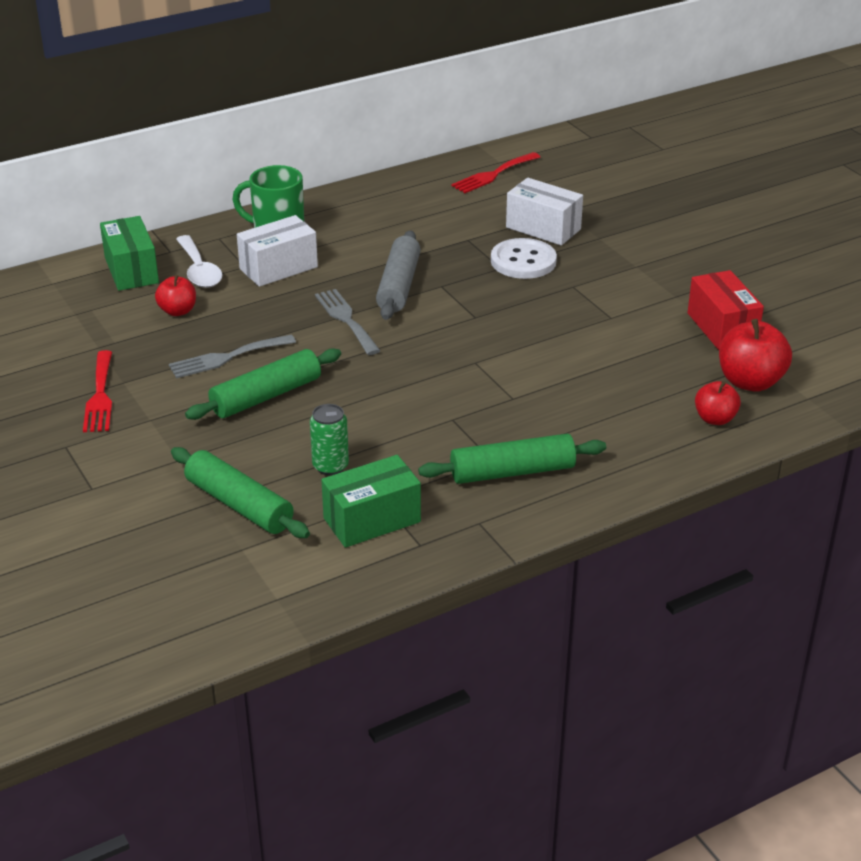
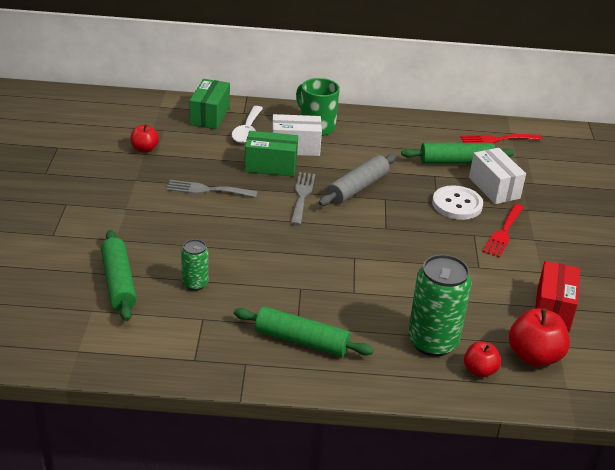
camera: 30 degrees right, 0 degrees up
red fork [83,350,112,432] -> red fork moved to [483,204,524,258]
red apple [155,275,196,316] -> red apple moved to [131,124,159,153]
green rolling pin [185,348,341,420] -> green rolling pin moved to [401,143,514,164]
green box [321,455,421,548] -> green box moved to [245,131,298,176]
none -> green can [408,254,472,357]

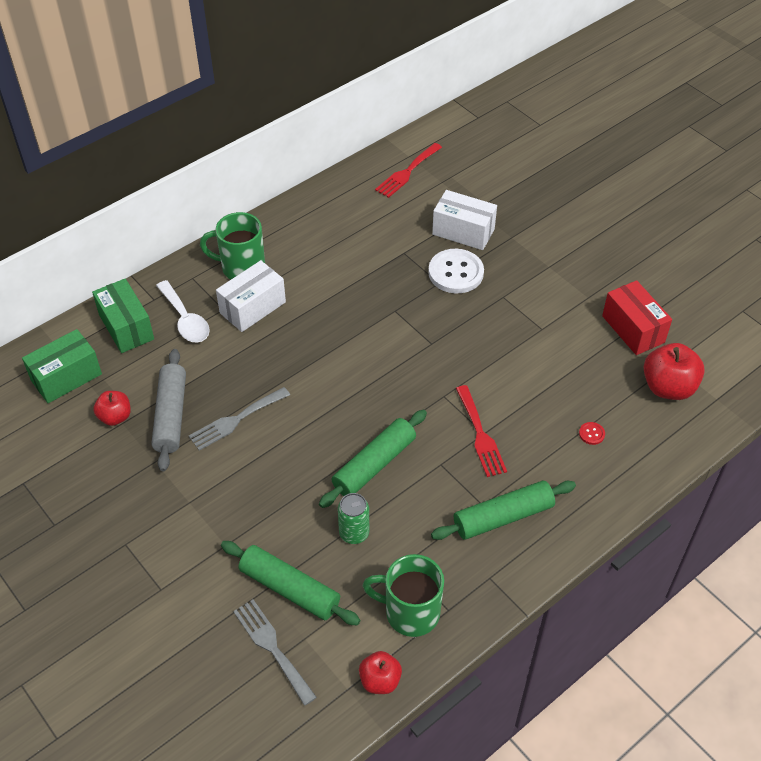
camera: 40 degrees left, 15 degrees up
green box [245,131,298,176] -> green box moved to [22,329,102,403]
grey fork [291,172,315,225] -> grey fork moved to [233,599,317,706]
grey rolling pin [319,154,396,206] -> grey rolling pin moved to [151,349,186,471]
green rolling pin [401,143,514,164] -> green rolling pin moved to [319,410,427,508]
green can [408,254,472,357] -> red button [579,422,605,445]
red apple [464,341,501,377] -> red apple moved to [359,651,402,694]
red fork [483,204,524,258] -> red fork moved to [456,385,507,477]
none -> green mug [362,554,444,637]

